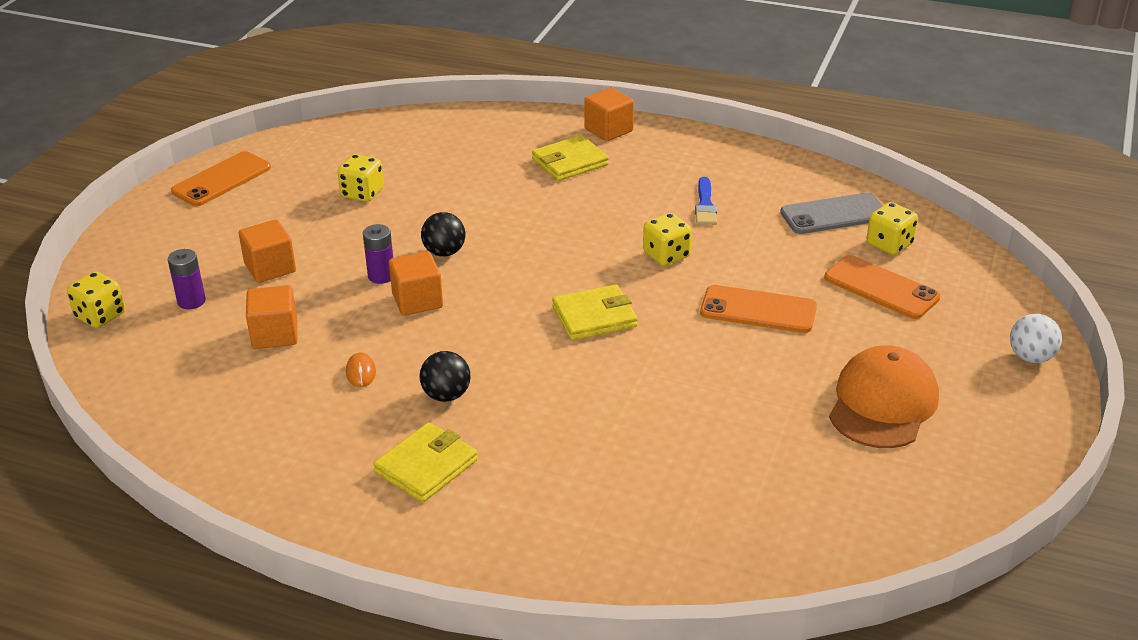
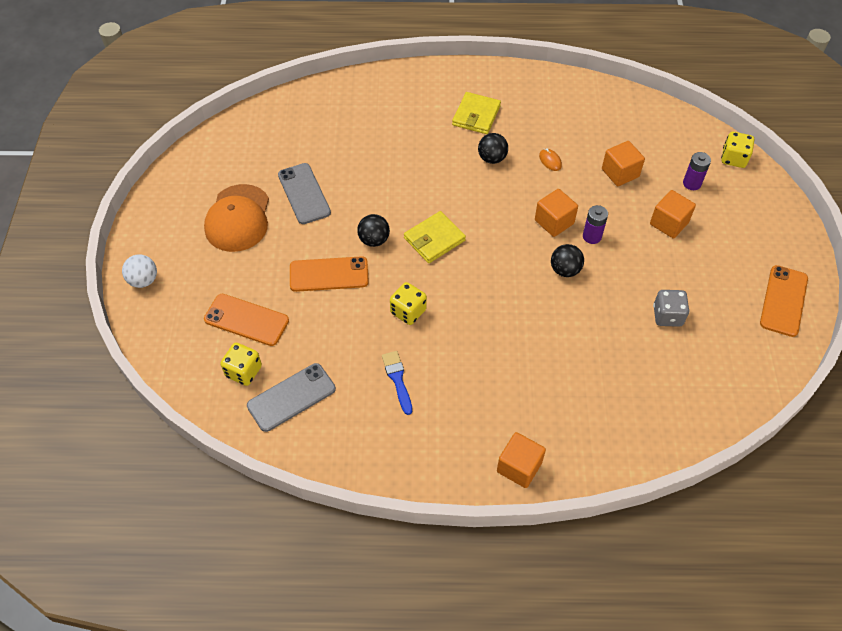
camera: 160 degrees right, 20 degrees up
yellow dice [337,154,384,202] -> grey dice [653,290,689,327]
yellow wallet [532,135,609,181] -> none
none -> grey phone [278,163,331,224]
none -> black ball [357,214,390,247]

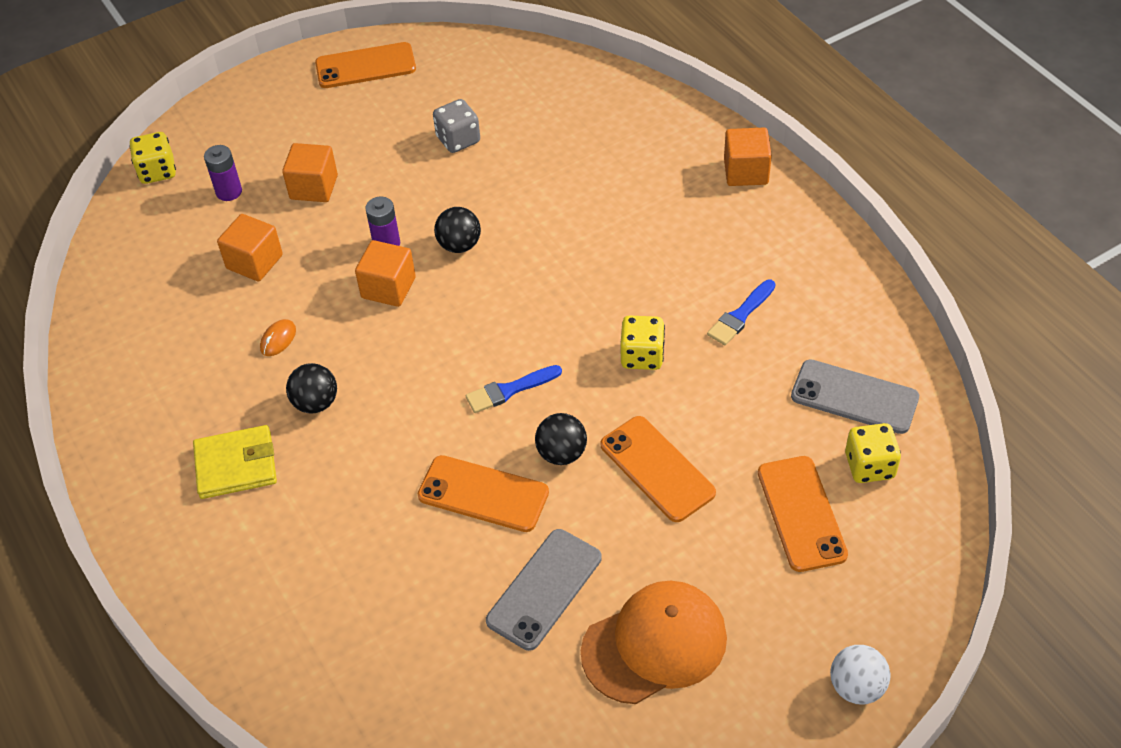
camera: 120 degrees left, 5 degrees down
yellow wallet [404,211,466,263] -> blue brush [465,365,562,413]
none -> orange phone [418,455,549,532]

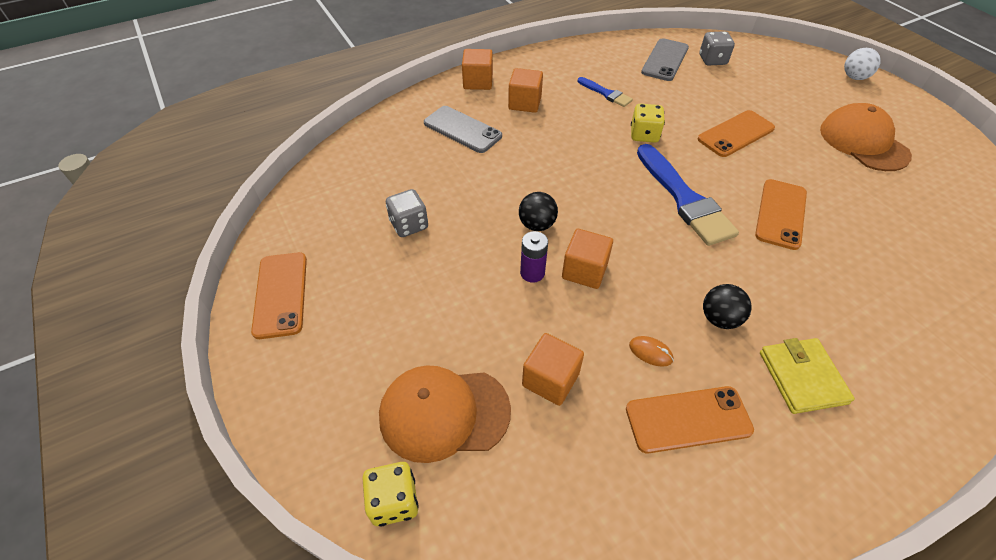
camera: 90 degrees left, 0 degrees up
purple battery [204,145,242,201] -> orange cap [379,365,511,463]
orange cube [282,143,338,202] -> orange cube moved to [508,68,543,113]
blue brush [465,365,562,413] -> blue brush [637,144,739,246], size x1.97
grey phone [486,529,602,651] -> grey phone moved to [424,106,502,153]
black ball [535,413,587,465] -> none
orange phone [758,456,848,572] -> orange phone moved to [626,386,754,454]
yellow dice [845,423,901,483] -> grey dice [700,31,735,65]

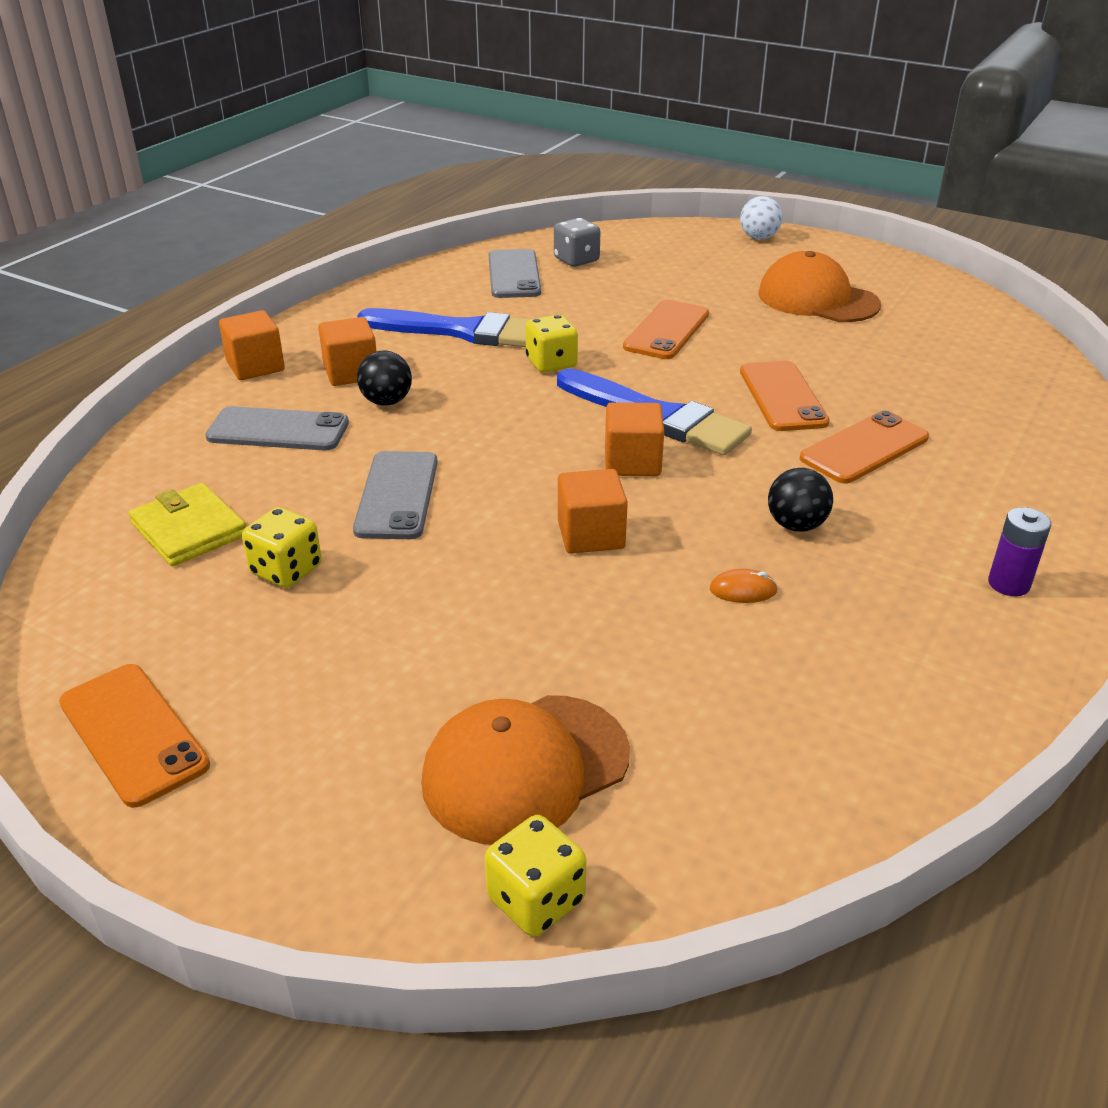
camera: 30 degrees left, 15 degrees down
grey dice [386,189,428,237] -> yellow dice [242,507,322,588]
black ball [519,192,558,231] -> black ball moved to [357,351,412,406]
purple battery [520,231,548,283] -> purple battery moved to [988,507,1051,596]
orange cube [522,333,584,406] -> orange cube moved to [605,402,664,476]
blue brush [578,77,633,107] -> blue brush [357,308,531,347], size x1.97
orange phone [626,386,754,454] -> orange phone moved to [799,411,929,484]
yellow wallet [760,338,855,414] -> yellow wallet moved to [129,483,246,566]
none -> grey phone [353,451,438,539]

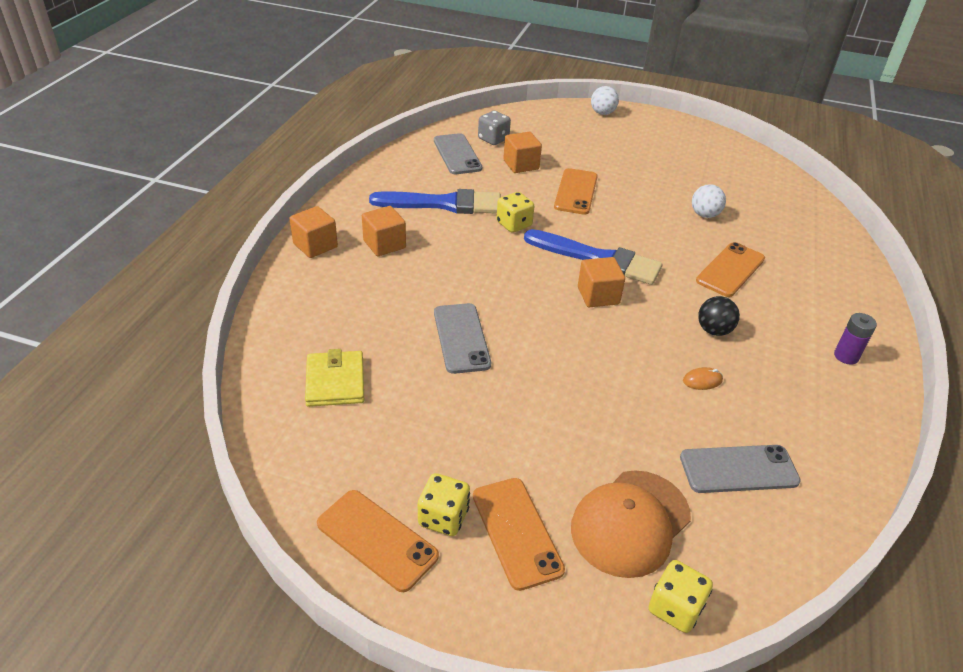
camera: 15 degrees left, 5 degrees up
yellow wallet [129,483,246,566] -> yellow wallet turned 45 degrees clockwise [305,349,364,407]
grey phone [205,406,349,450] -> grey phone moved to [680,445,801,493]
yellow dice [242,507,322,588] -> yellow dice moved to [418,473,470,536]
black ball [357,351,412,406] -> none
orange cube [558,469,628,554] -> orange cube moved to [503,132,542,173]
orange phone [740,361,830,431] -> orange phone moved to [473,478,565,591]
orange cap [758,251,881,322] -> none
none -> white ball [692,184,726,218]

